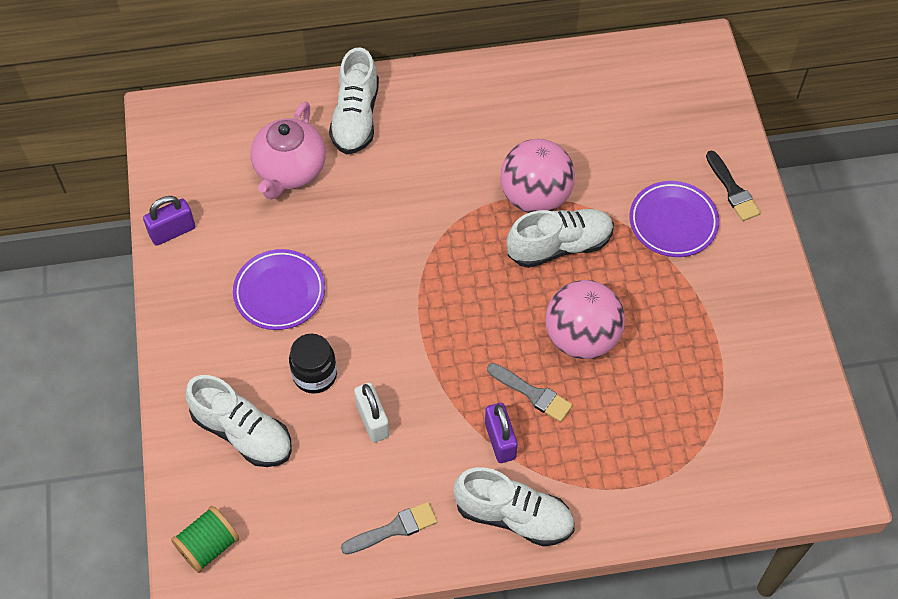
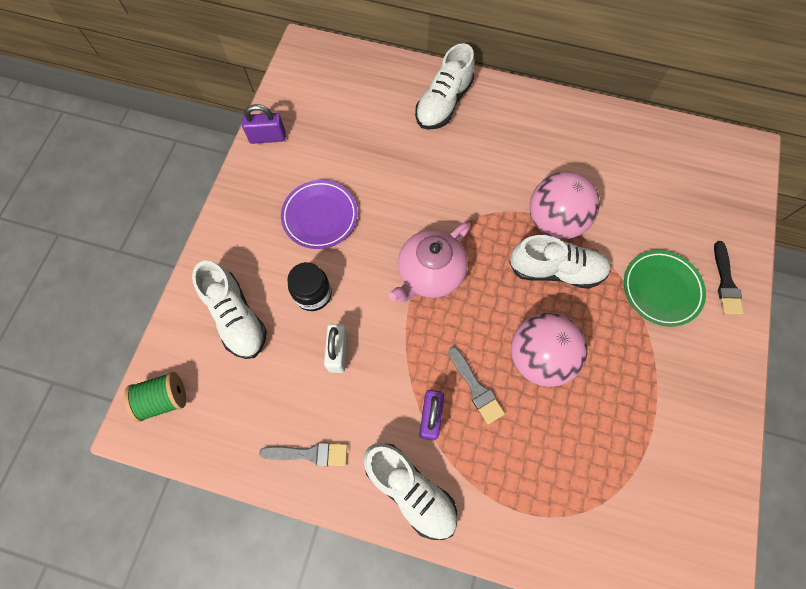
camera: 25 degrees right, 10 degrees up
pink teapot [251,102,326,200] -> pink teapot moved to [389,222,470,302]
purple plate [629,181,719,257] -> green plate [624,250,706,327]

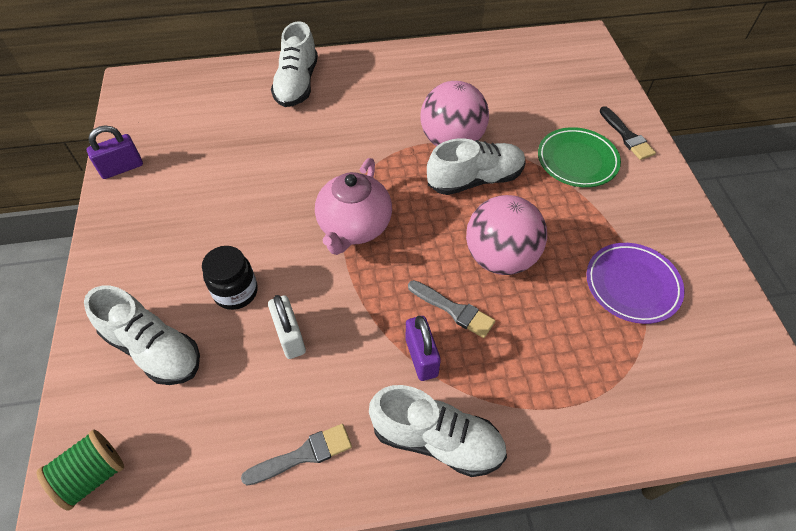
camera: 25 degrees left, 15 degrees down
purple plate [281,180,358,249] -> purple plate moved to [586,243,684,324]

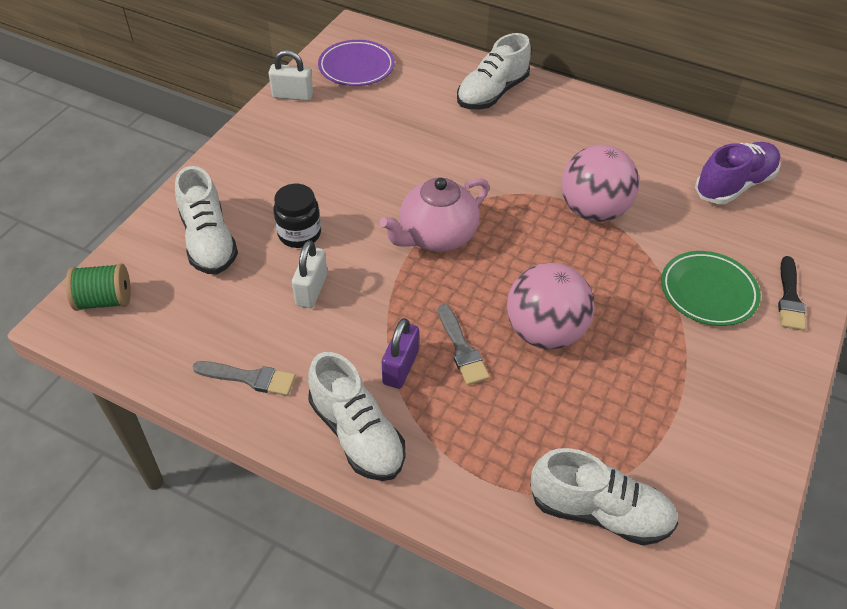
camera: 35 degrees right, 5 degrees down
purple padlock [87,126,143,179] -> white padlock [269,50,313,101]
white shoe [427,138,525,195] -> white shoe moved to [530,448,678,545]
purple plate [586,243,684,324] -> purple plate moved to [318,40,395,86]
none -> purple shoe [695,142,781,204]

